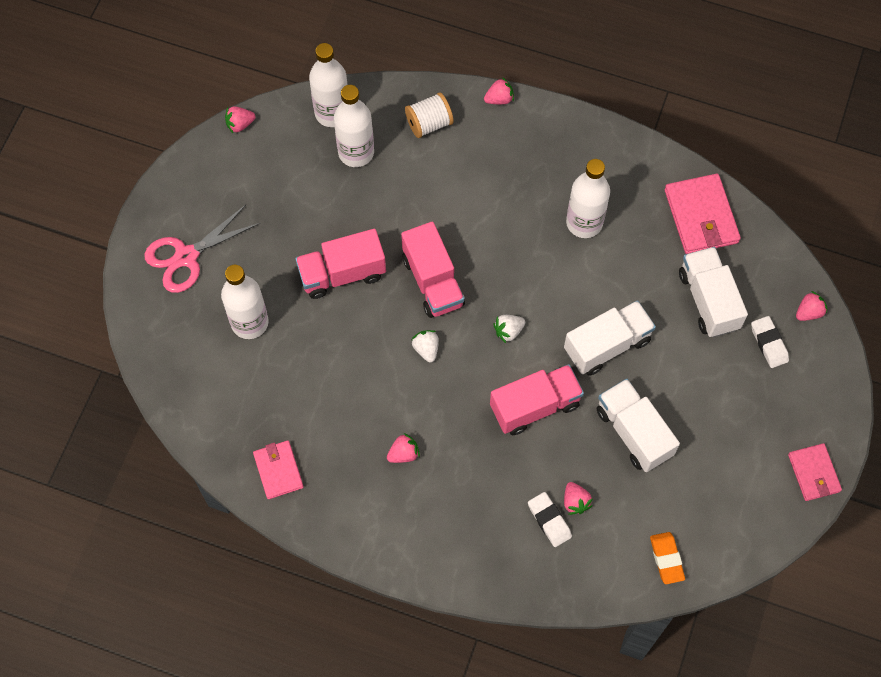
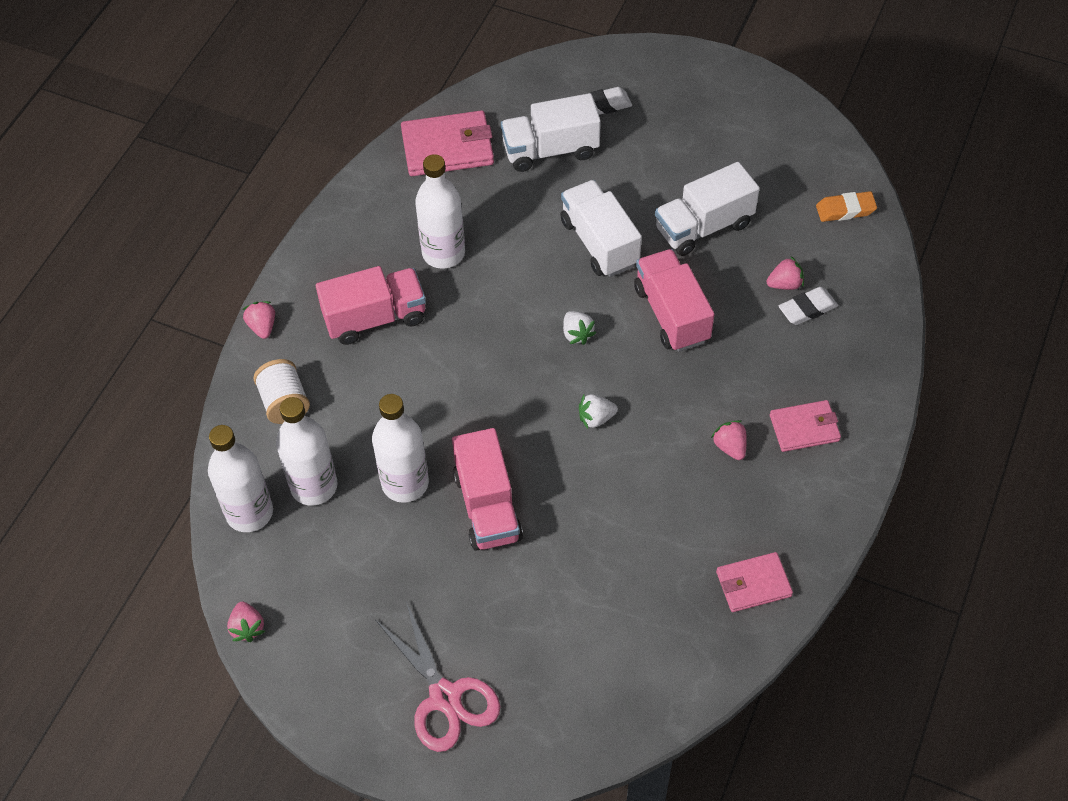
camera: 85 degrees left, 10 degrees down
white bottle [221,265,269,339] -> white bottle moved to [372,394,429,503]
pink truck [401,221,465,318] -> pink truck moved to [316,266,426,345]
pink wallet [788,443,842,501] -> pink wallet moved to [770,400,841,452]
pink strawberry [796,291,828,321] -> none

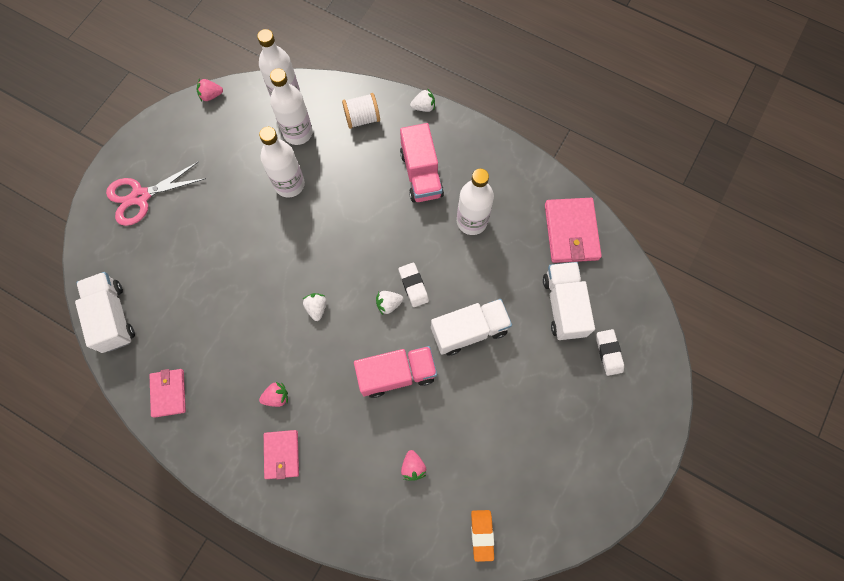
camera: 95 degrees right, 15 degrees up
pink strawberry [242,301,275,339] -> white strawberry [410,88,435,112]
pink truck [452,428,523,551] -> none
white truck [655,162,760,256] -> white truck moved to [75,272,135,353]
white eraser [779,287,838,325] -> white eraser moved to [399,262,429,307]

